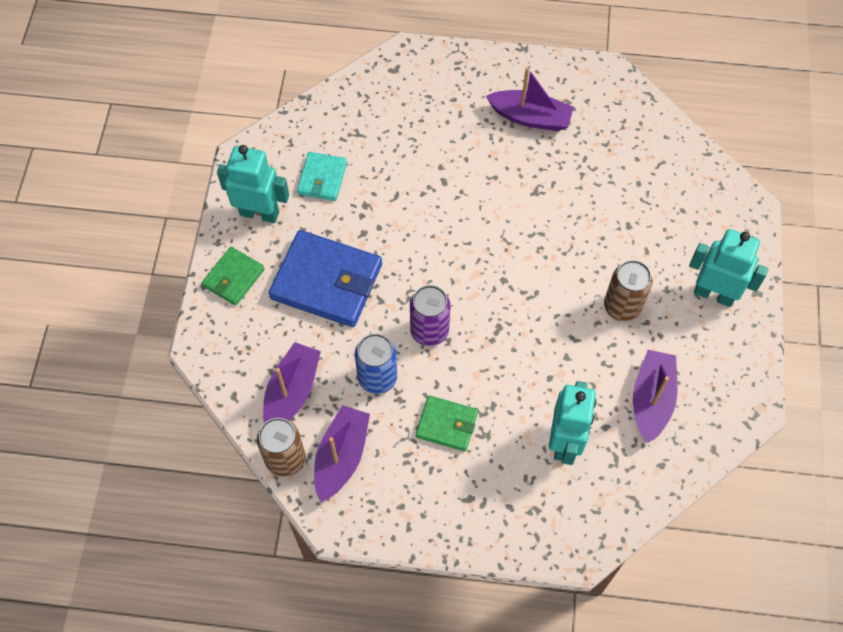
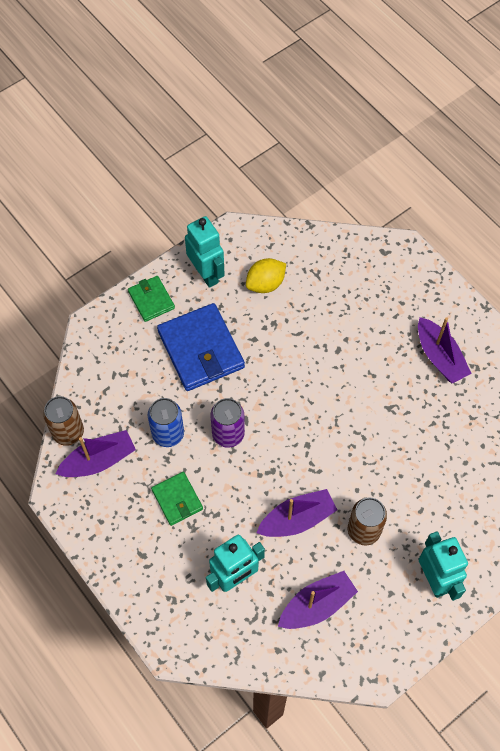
camera: 45 degrees right, 0 degrees up
green wallet [202,247,265,306] -> green wallet turned 75 degrees clockwise [128,276,175,322]
purple boat [263,342,321,423] -> purple boat moved to [257,489,337,537]
turquoise wallet [297,152,347,201] -> yellow lemon [246,258,286,293]

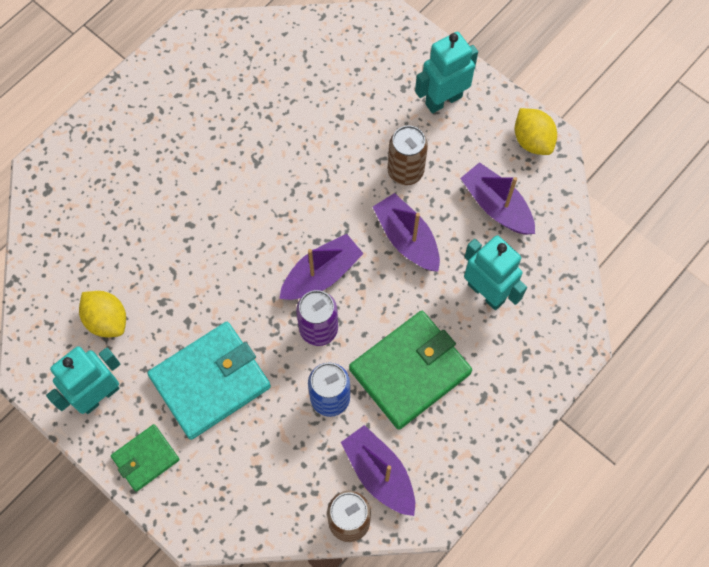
camera: 100 degrees left, 5 degrees up
green wallet [151,472,203,526] -> green wallet [349,311,472,430], size x1.85
blue wallet [157,303,245,391] -> turquoise wallet [147,322,271,440]
purple boat [418,317,472,384] -> purple boat moved to [279,234,364,300]
none -> yellow lemon [515,108,557,155]

